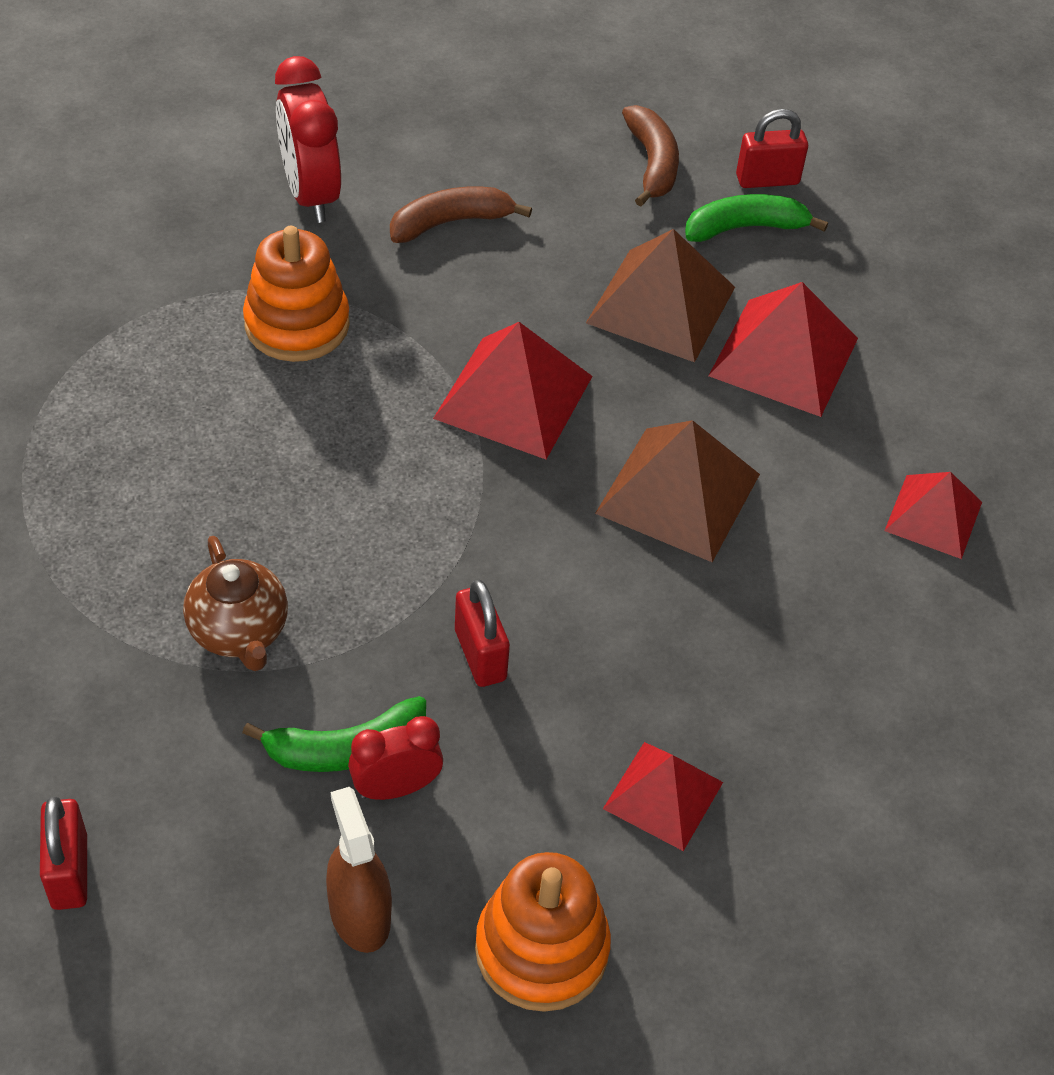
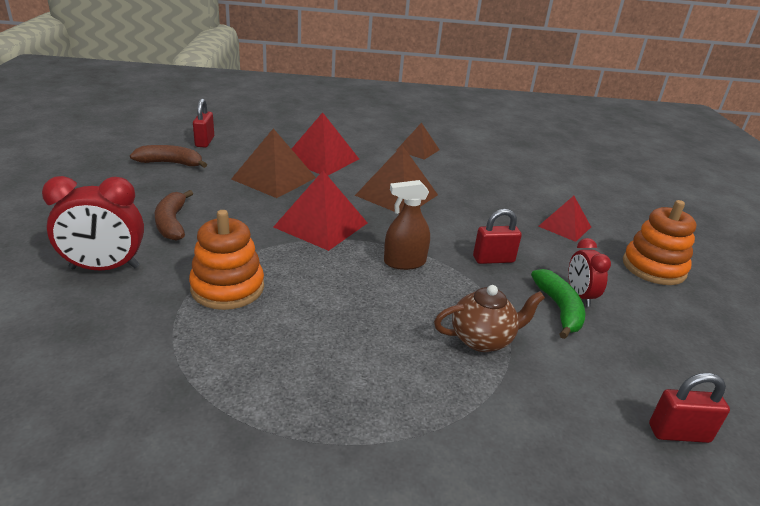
camera: 80 degrees left, 20 degrees down
brown spray bottle [326,787,392,953] -> brown spray bottle moved to [384,180,430,270]
green banana [685,194,828,242] -> none
red pyramid [884,472,982,559] -> brown pyramid [396,123,440,160]

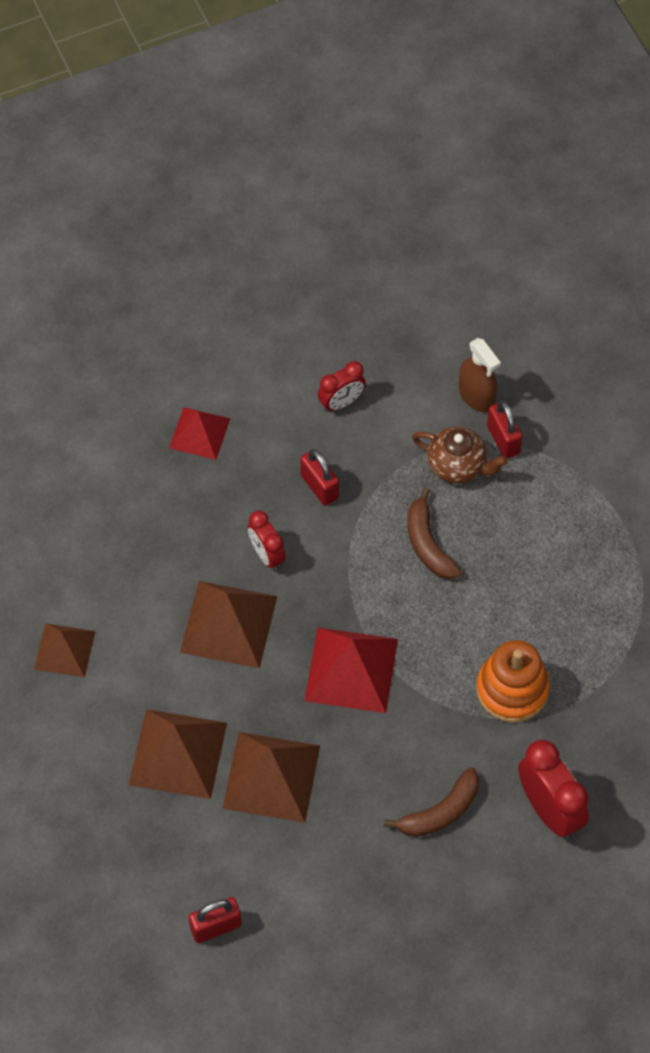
camera: 110 degrees left, 30 degrees up
brown banana [130,145,207,168] -> brown banana moved to [407,487,462,579]
red pyramid [292,112,359,176] -> brown pyramid [129,709,227,799]
brown spray bottle [384,180,430,270] -> brown spray bottle moved to [459,338,501,412]
brown teapot [434,285,545,352] -> brown teapot turned 150 degrees clockwise [412,426,508,484]
green banana [531,269,585,339] -> none
orange stacking toy [623,200,696,285] -> none
red padlock [649,373,730,443] -> red padlock moved to [487,401,522,459]
none -> red clock [248,511,286,570]

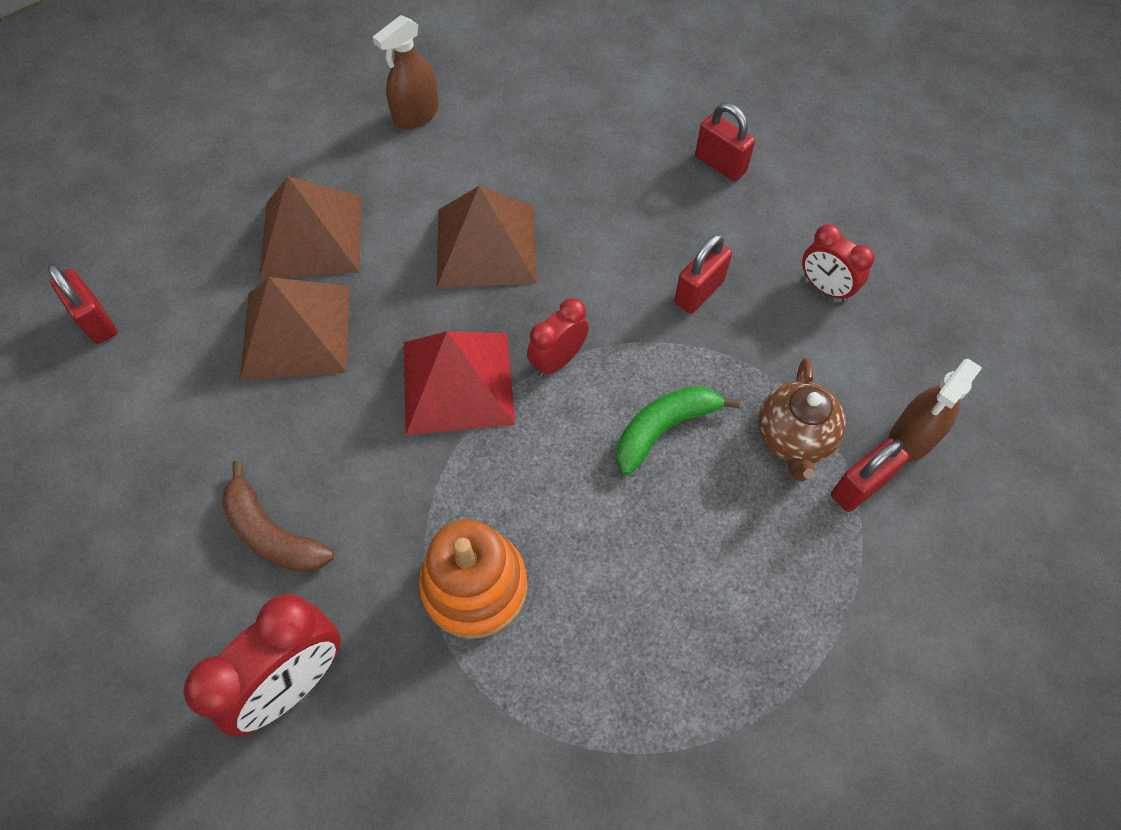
camera: 75 degrees right, 0 degrees up
brown pyramid [34,623,95,677] -> brown spray bottle [373,15,439,129]
red pyramid [169,407,230,460] -> red padlock [695,103,755,181]
red clock [248,511,286,570] -> red clock moved to [527,298,589,377]
brown banana [407,487,462,579] -> green banana [616,386,740,475]

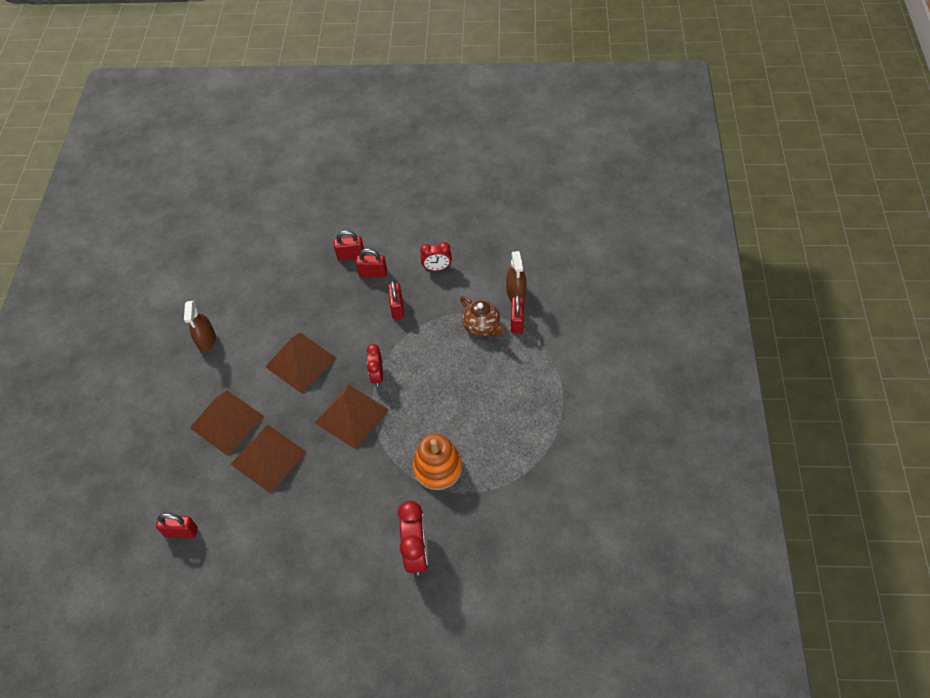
camera: 45 degrees left, 5 degrees down
brown banana [222,460,334,573] -> none
red pyramid [404,331,515,435] -> brown pyramid [315,384,389,449]
green banana [616,386,740,475] -> none
none -> red padlock [356,248,387,278]

